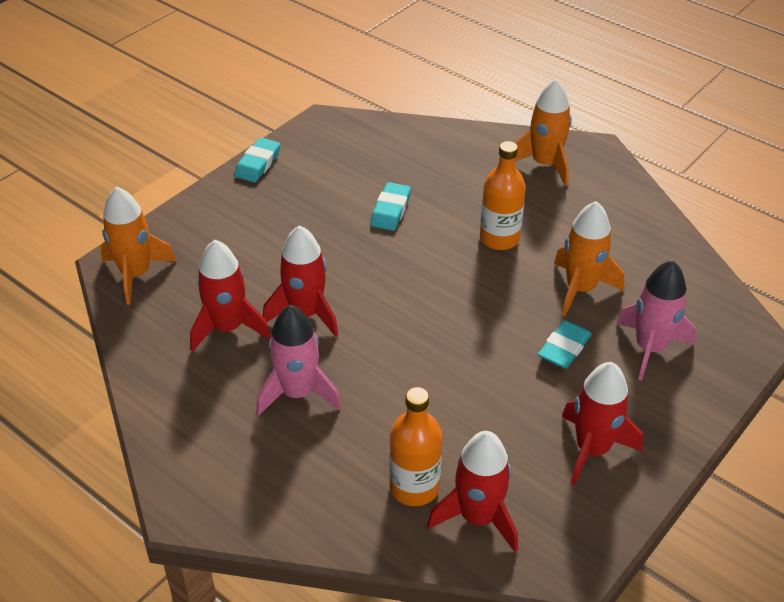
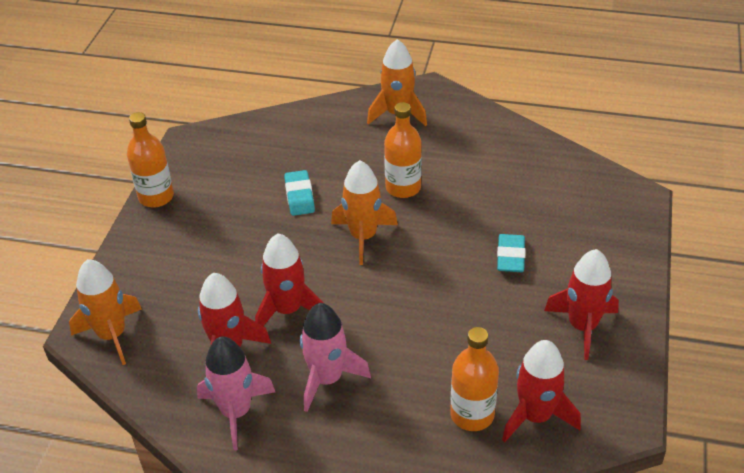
camera: 25 degrees left, 0 degrees up
turquoise eraser [234,138,280,182] -> orange bottle [127,112,174,207]
orange rocket [554,201,624,316] -> orange rocket moved to [331,160,398,265]
pink rocket [616,260,696,381] -> pink rocket moved to [197,336,275,450]

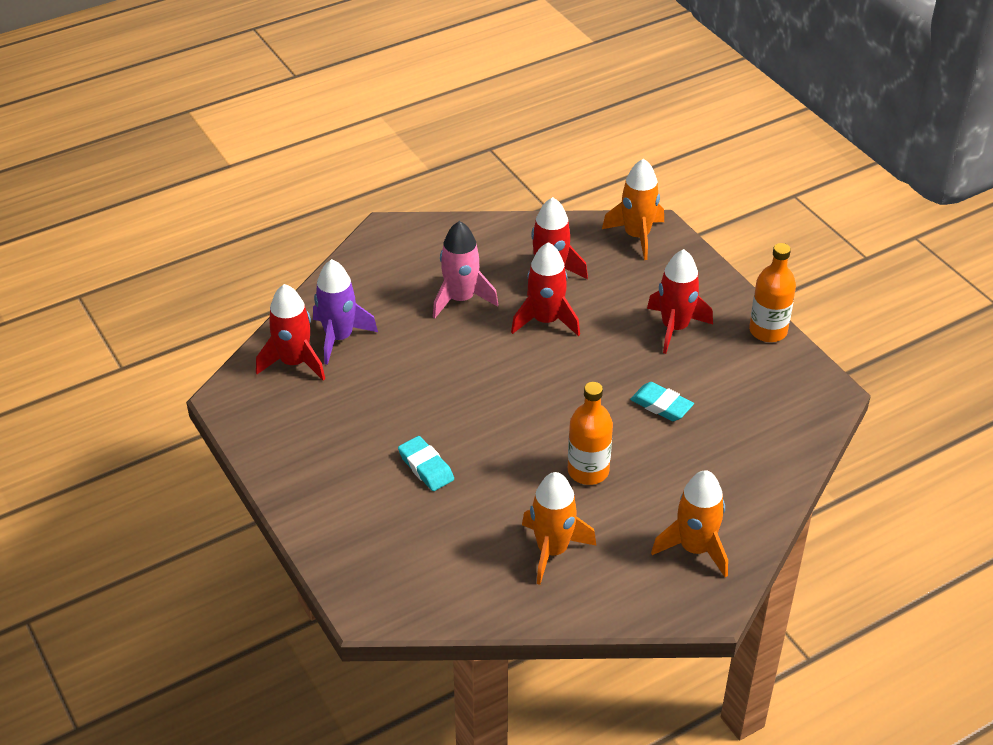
camera: 135 degrees right, 0 degrees up
pink rocket [197,336,275,450] -> none
orange rocket [331,160,398,265] -> orange rocket moved to [522,472,597,585]
orange bottle [450,327,499,431] -> purple rocket [313,259,378,365]
red rocket [544,249,619,360] -> red rocket moved to [647,249,713,354]

